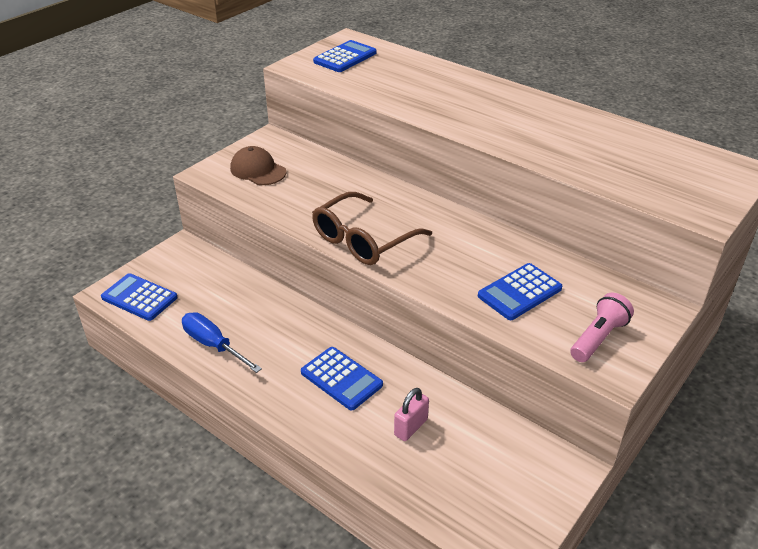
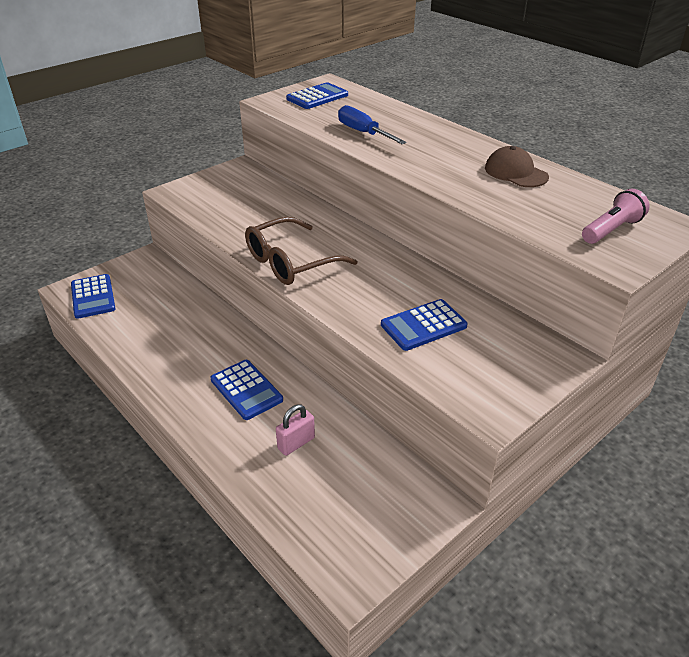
camera: 10 degrees right, 0 degrees up
blue calculator [101,273,178,321] -> blue calculator turned 150 degrees counterclockwise [71,274,116,319]
blue screwdriver [182,312,262,373] -> blue screwdriver moved to [338,105,407,144]
brown cap [230,146,287,185] -> brown cap moved to [485,146,549,187]
pink flashlight [570,293,634,362] -> pink flashlight moved to [582,189,650,244]

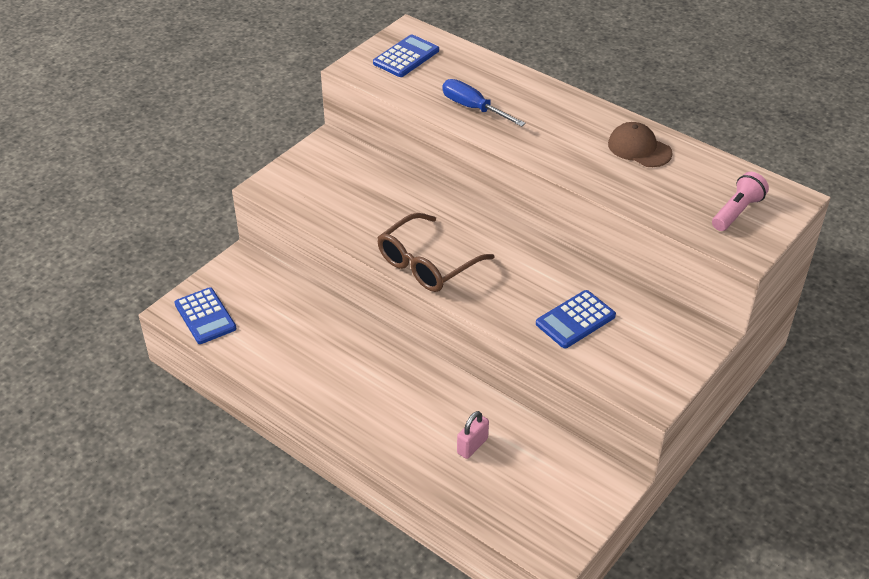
camera: 10 degrees left, 5 degrees up
blue calculator [210,360,283,420] -> none

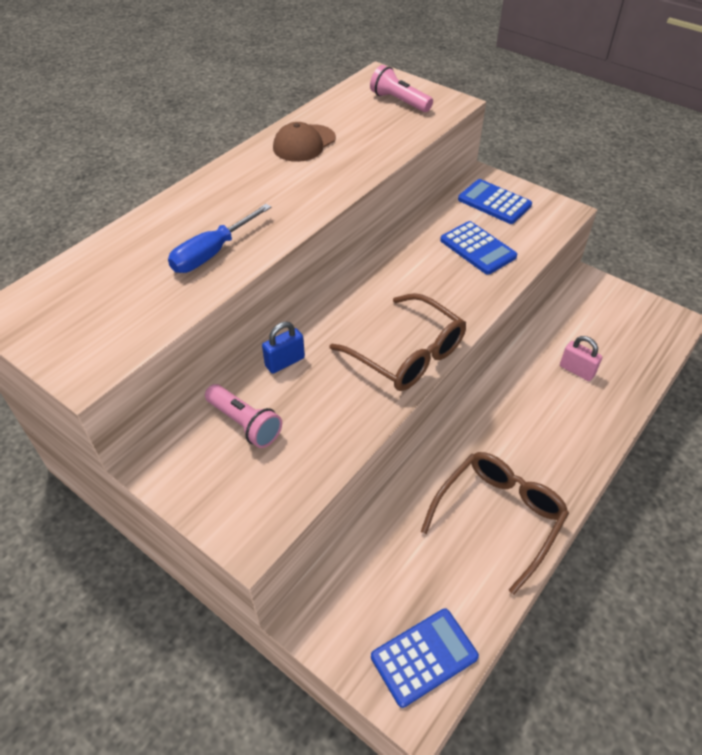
camera: 90 degrees left, 5 degrees up
blue calculator [373,34,439,77] -> blue calculator moved to [458,179,532,224]
none -> pink flashlight [205,384,282,448]
none -> blue padlock [262,322,305,374]
none -> brown glasses [421,452,569,595]

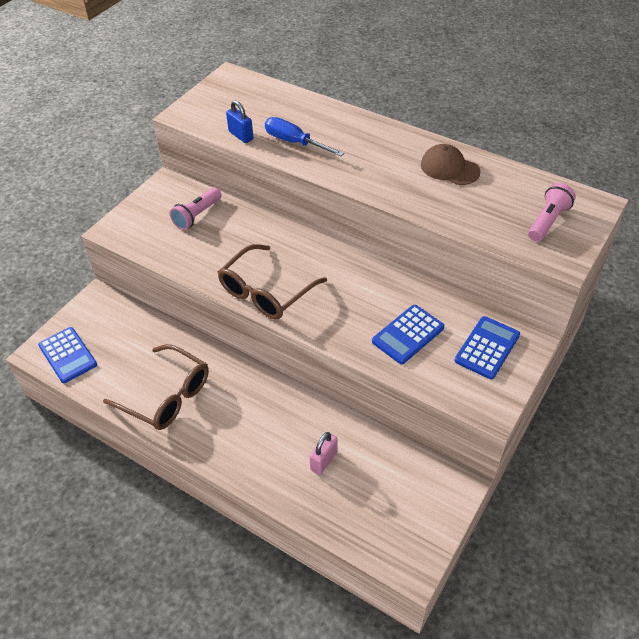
camera: 85 degrees right, 0 degrees up
blue padlock [262,322,305,374] -> blue padlock moved to [226,100,253,143]

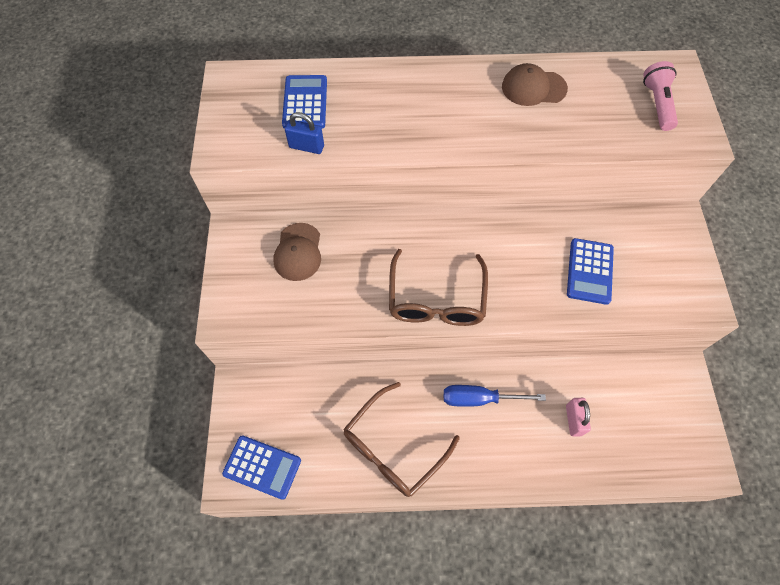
camera: 35 degrees left, 15 degrees up
brown glasses [103,344,209,430] -> brown glasses turned 135 degrees clockwise [343,382,460,497]
pink flashlight [170,187,221,230] -> brown cap [273,223,321,281]
blue screwdriver [265,117,344,156] -> blue screwdriver moved to [444,385,546,407]
blue calculator [454,316,520,379] -> blue calculator moved to [282,75,327,129]

